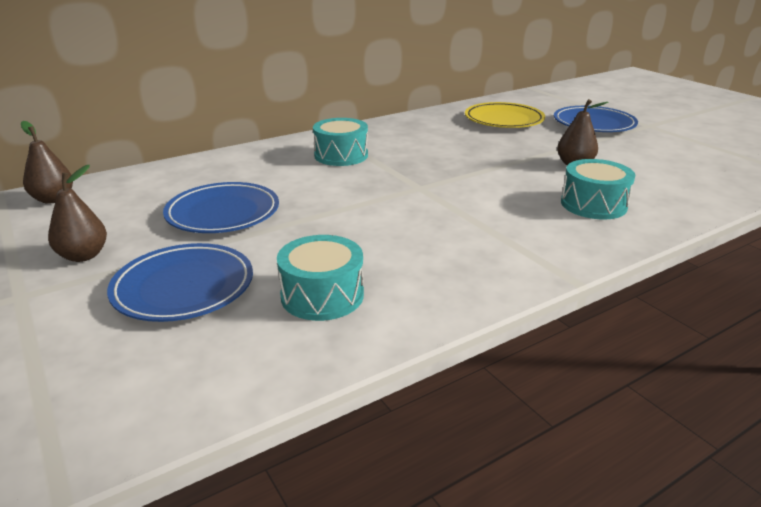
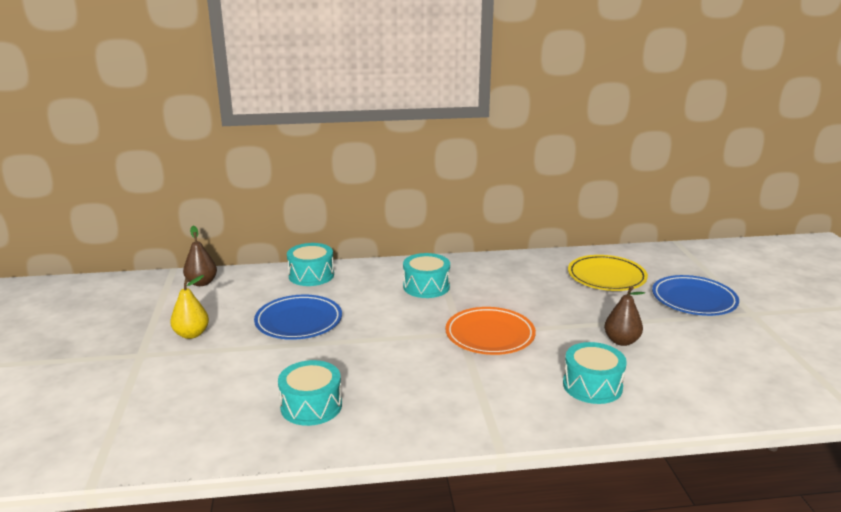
camera: 25 degrees right, 5 degrees down
brown pear [48,165,107,262] -> yellow pear [170,275,209,339]
blue plate [107,243,253,322] -> none
none -> turquoise drum [287,243,334,286]
none -> orange plate [445,307,536,355]

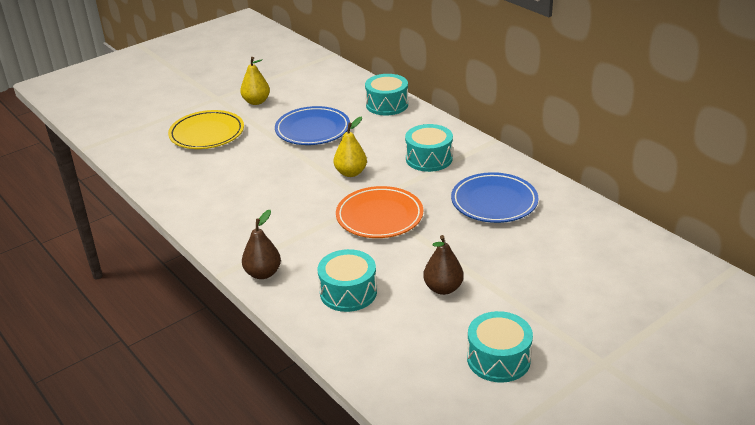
camera: 60 degrees right, 10 degrees up
brown pear [183,226,217,286] -> brown pear moved to [242,210,281,279]
turquoise drum [278,360,342,426] -> turquoise drum moved to [467,311,533,383]
yellow plate [568,255,648,291] -> yellow plate moved to [168,110,244,149]
blue plate [652,275,739,316] -> blue plate moved to [451,172,538,223]
none -> yellow pear [334,117,367,177]

